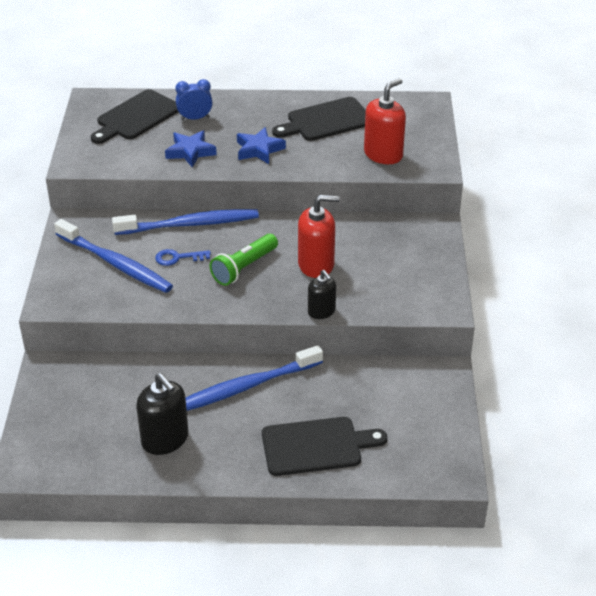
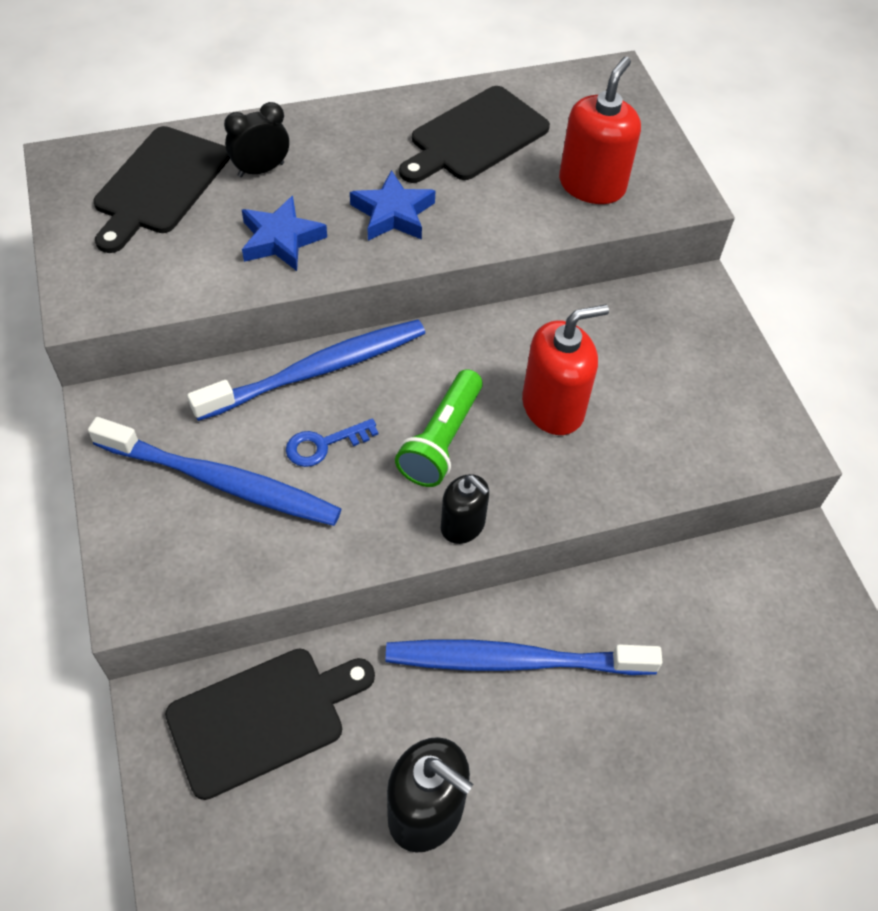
camera: 20 degrees left, 15 degrees up
blue clock [176,79,213,120] -> black clock [224,102,289,177]
blue toothbrush [186,345,323,411] -> blue toothbrush turned 45 degrees clockwise [386,639,662,675]
black cutting board [262,417,387,476] -> black cutting board moved to [165,649,375,800]
black soap dispenser [308,270,336,319] -> black soap dispenser moved to [441,474,489,544]

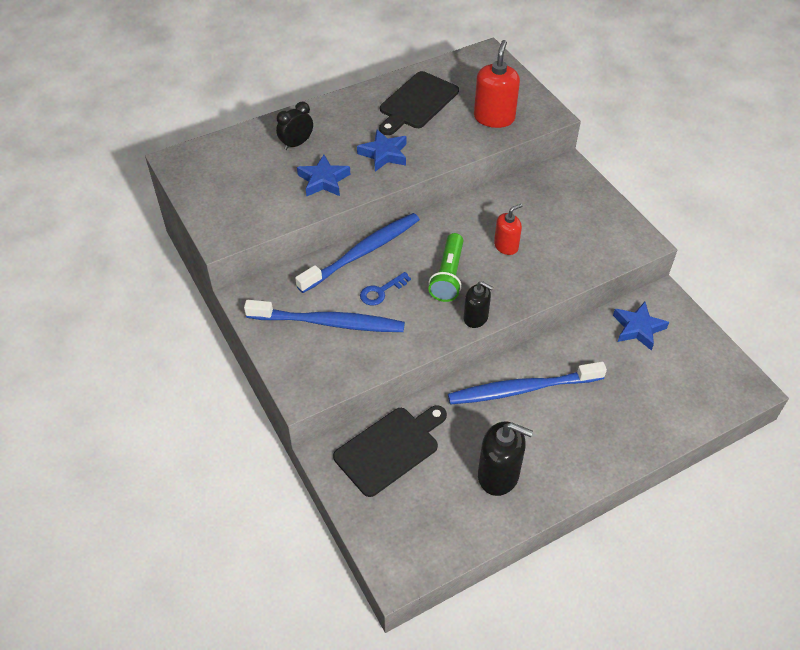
camera: 10 degrees left, 5 degrees down
black cutting board [94,126,230,253] -> none
red soap dispenser [522,304,609,435] -> red soap dispenser [494,204,522,255], size x0.62
none -> blue star [613,302,669,351]

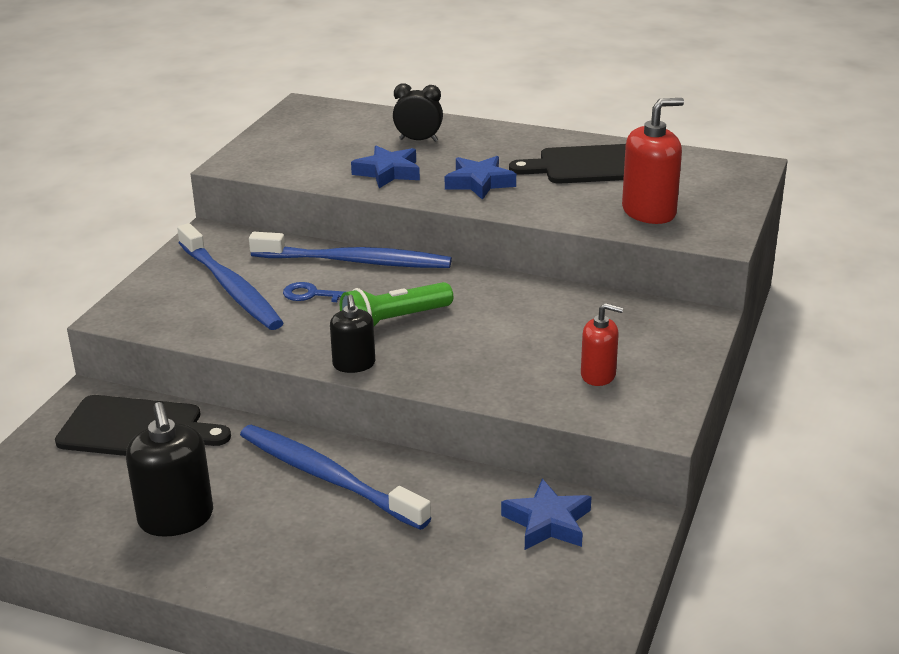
camera: 50 degrees right, 20 degrees down
red soap dispenser [494,204,522,255] -> red soap dispenser moved to [581,303,623,386]

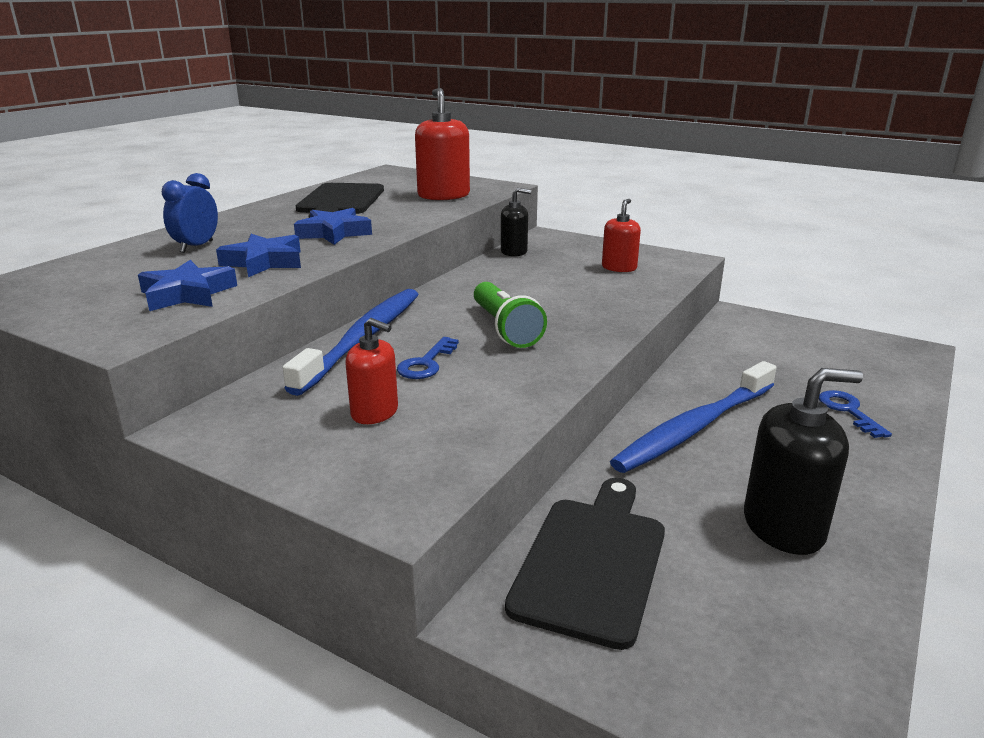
camera: 80 degrees left, 5 degrees down
blue toothbrush [177,223,284,330] -> red soap dispenser [346,318,398,424]
black soap dispenser [330,295,375,373] -> black soap dispenser moved to [501,188,531,257]
black clock [393,83,443,142] -> blue clock [162,173,218,253]
blue star [501,479,592,550] -> blue star moved to [138,260,237,311]
none -> blue key [819,390,892,438]

